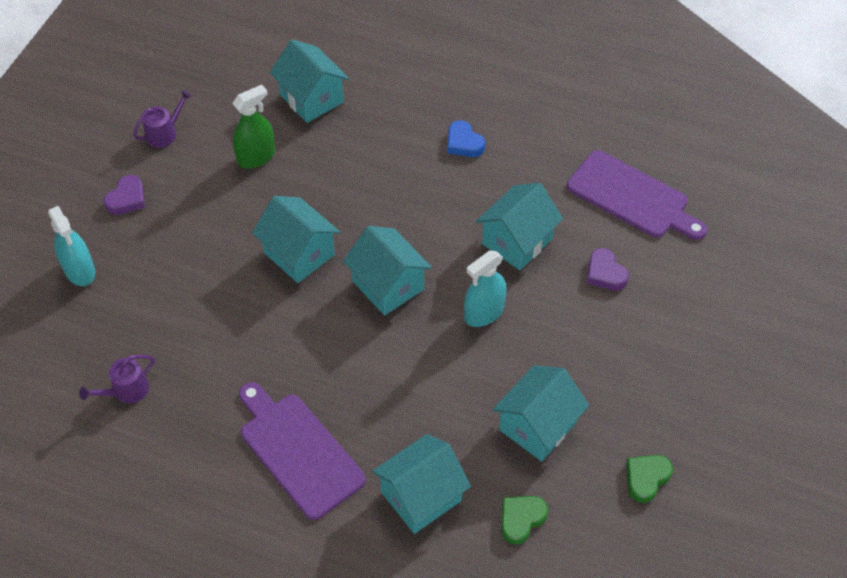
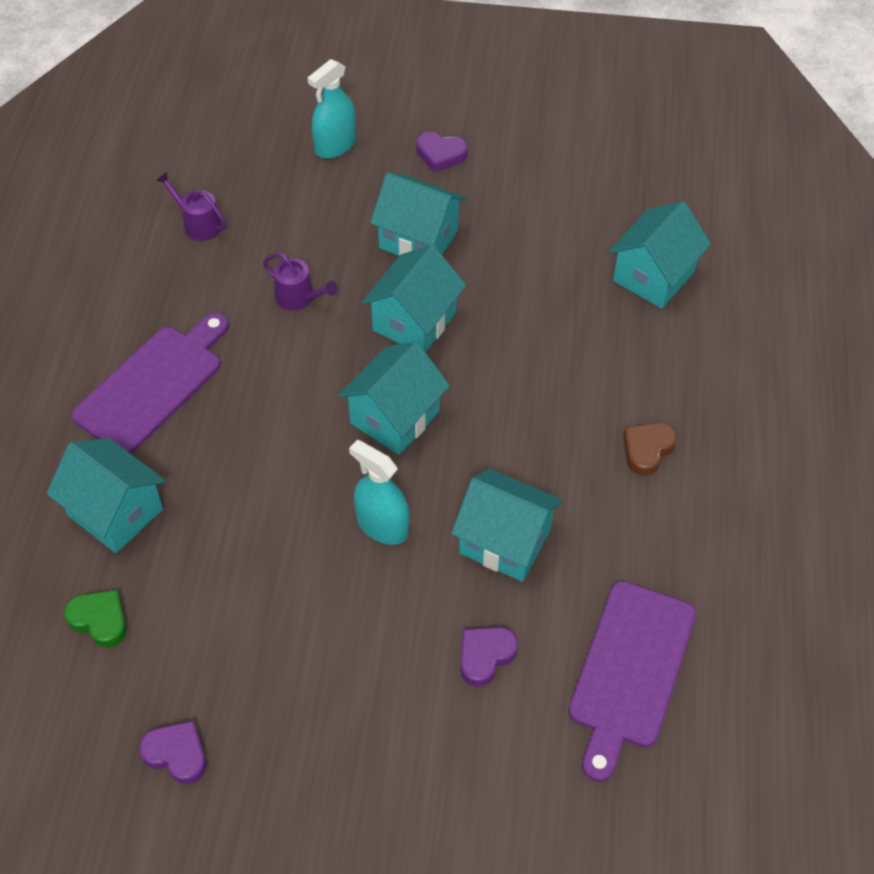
camera: 75 degrees right, 0 degrees up
purple watering can [133,90,192,148] -> purple watering can moved to [263,253,338,311]
green spray bottle [232,85,275,169] -> none
blue heart [447,120,485,157] -> brown heart [623,423,677,476]
turquoise house [493,366,589,461] -> turquoise house moved to [370,173,466,256]
green heart [626,455,673,503] -> purple heart [139,721,206,784]

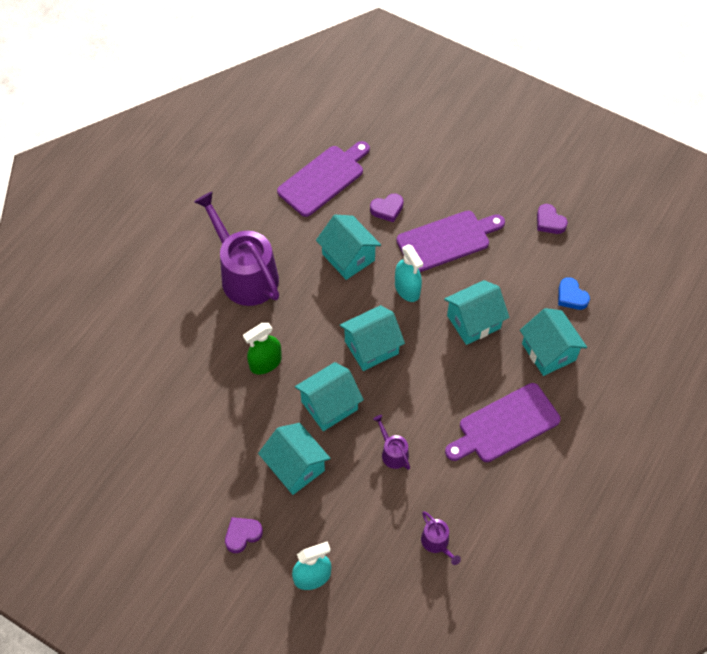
camera: 155 degrees left, 5 degrees up
green heart [64,590,127,648] -> blue heart [558,277,590,310]
purple heart [416,132,468,172] -> purple heart turned 75 degrees counterclockwise [225,517,263,553]
turquoise house [609,201,711,309] -> turquoise house moved to [444,280,509,345]
brown heart [623,423,677,476] -> purple watering can [194,192,279,306]
none -> green spray bottle [243,323,282,374]
none -> purple cutting board [396,211,505,272]

